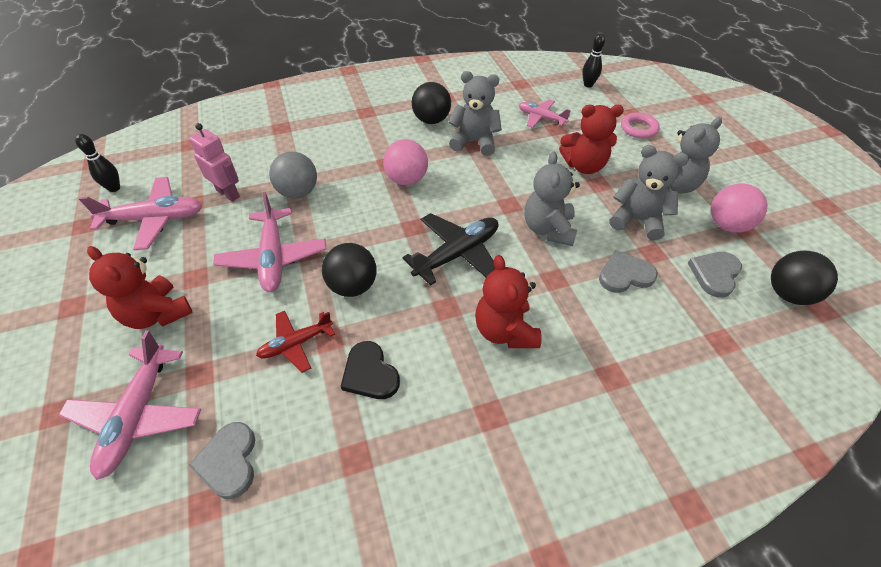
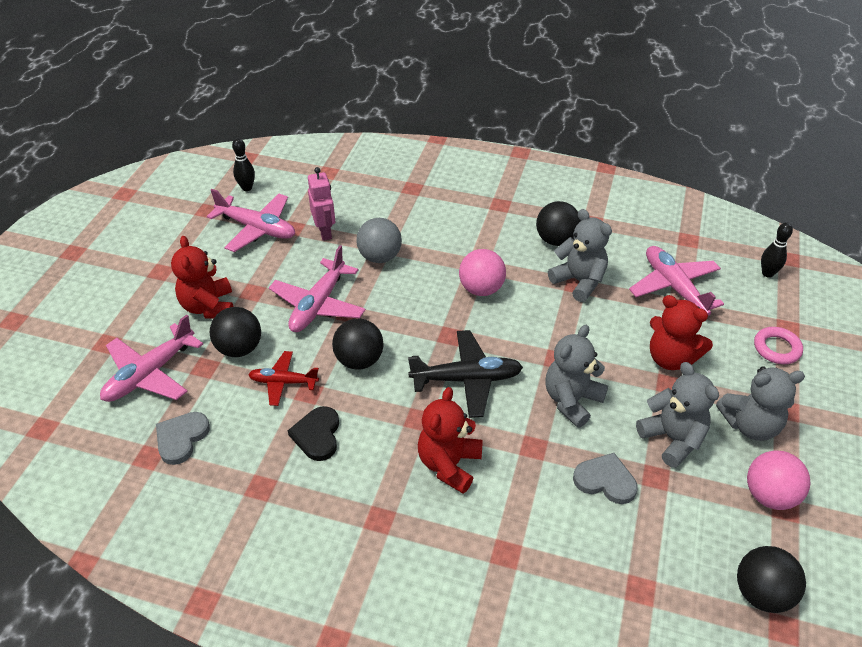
camera: 35 degrees right, 5 degrees down
pink plane [519,99,571,128] -> pink plane [629,246,724,316], size x1.60
grey heart [688,252,742,298] -> none
none -> black ball [210,307,261,357]

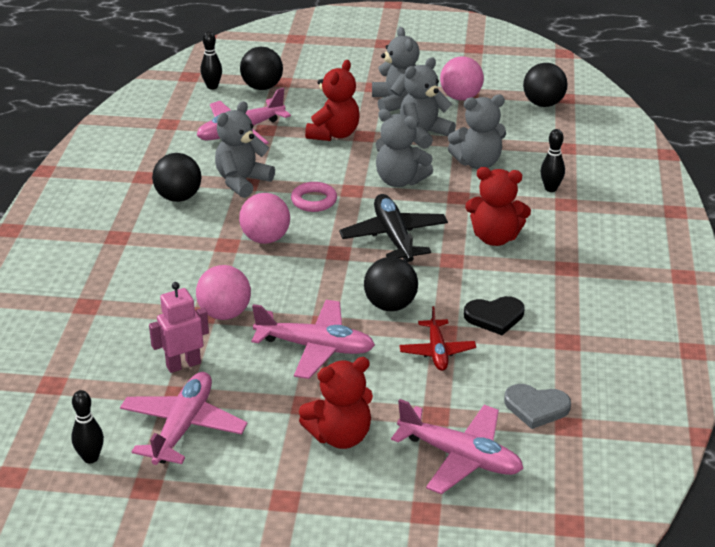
camera: 100 degrees left, 10 degrees down
black ball [210,307,261,357] -> black ball moved to [240,47,283,90]
grey ball [356,218,402,263] -> pink ball [196,265,251,320]
grey heart [573,453,638,504] -> grey teddy bear [448,95,506,169]
pink ring [754,327,803,364] -> pink ring moved to [291,182,337,212]
none -> black bowling pin [541,129,565,192]

